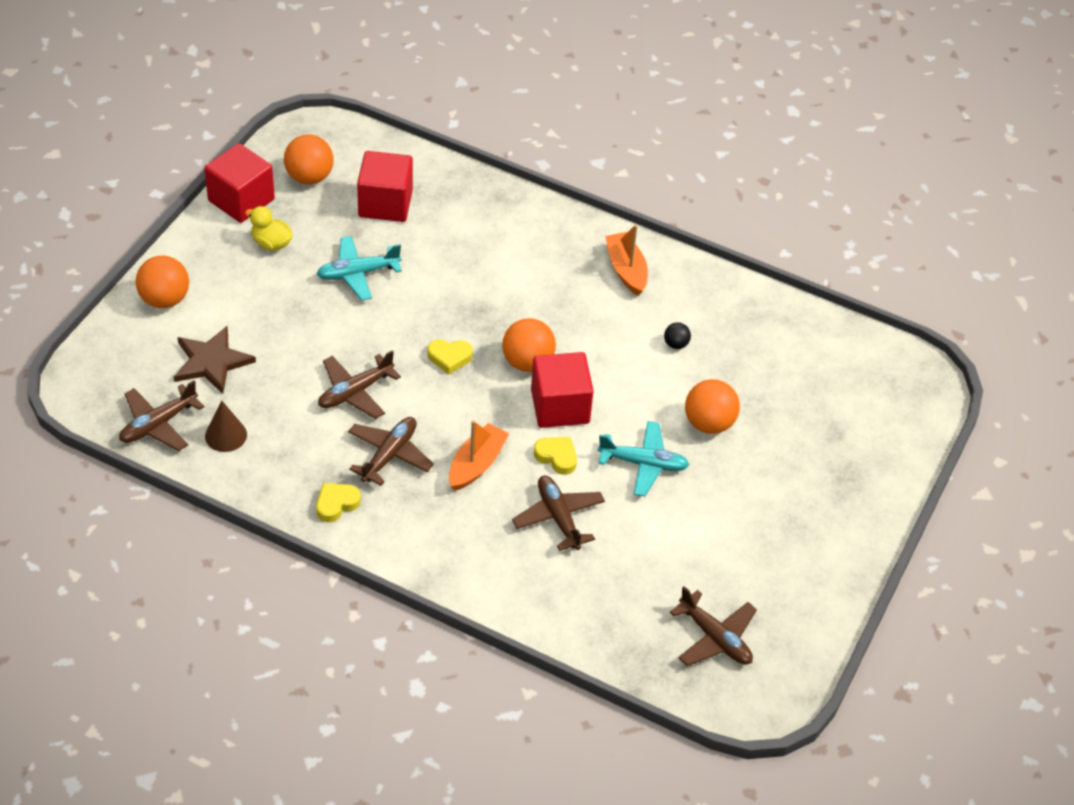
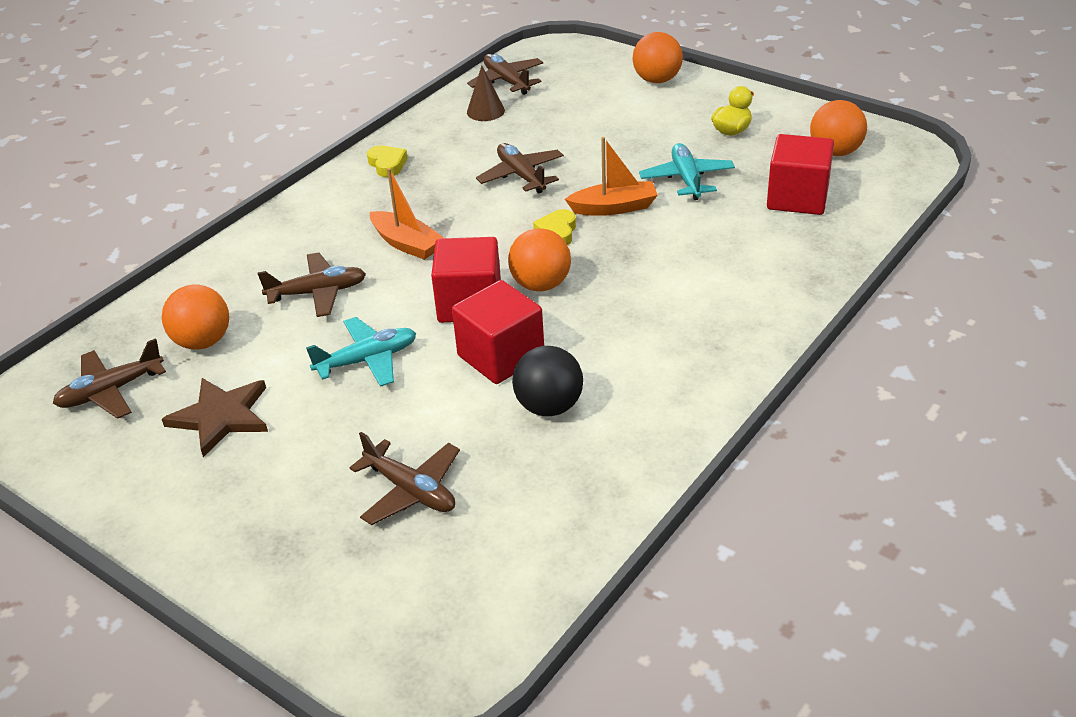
camera: 105 degrees right, 10 degrees down
brown star [174,326,256,394] -> brown star moved to [162,378,268,457]
red cube [204,143,275,223] -> red cube moved to [452,280,544,384]
brown plane [348,417,434,486] -> brown plane moved to [350,432,460,525]
yellow heart [534,437,577,475] -> none
turquoise plane [598,421,689,496] -> turquoise plane turned 135 degrees counterclockwise [306,317,416,387]
orange boat [605,225,648,296] -> orange boat moved to [565,137,658,216]
black ball [664,322,691,349] -> black ball [512,346,583,416], size x1.97
orange ball [685,379,740,434] -> orange ball moved to [162,285,229,350]

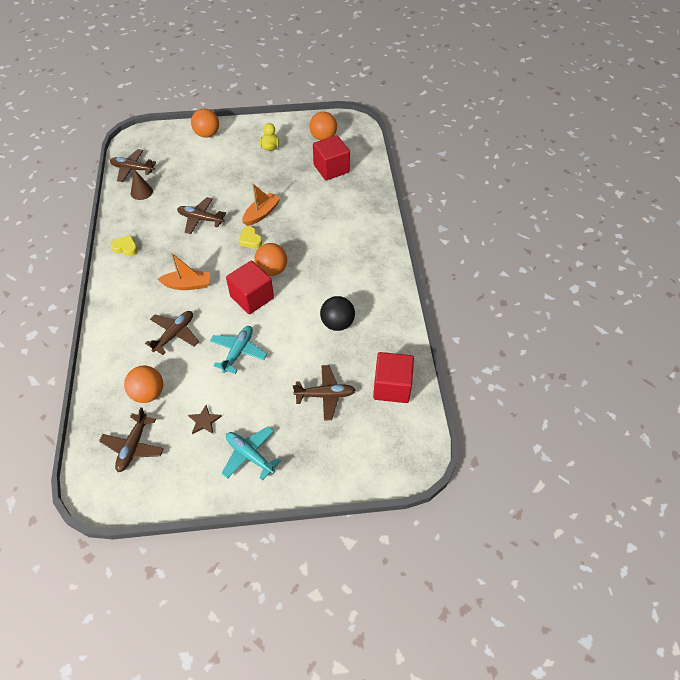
camera: 45 degrees left, 15 degrees up
brown star [162,378,268,457] -> brown star [188,405,222,434], size x0.58
red cube [452,280,544,384] -> red cube moved to [373,352,414,403]
turquoise plane [639,143,735,200] -> turquoise plane moved to [222,426,281,481]

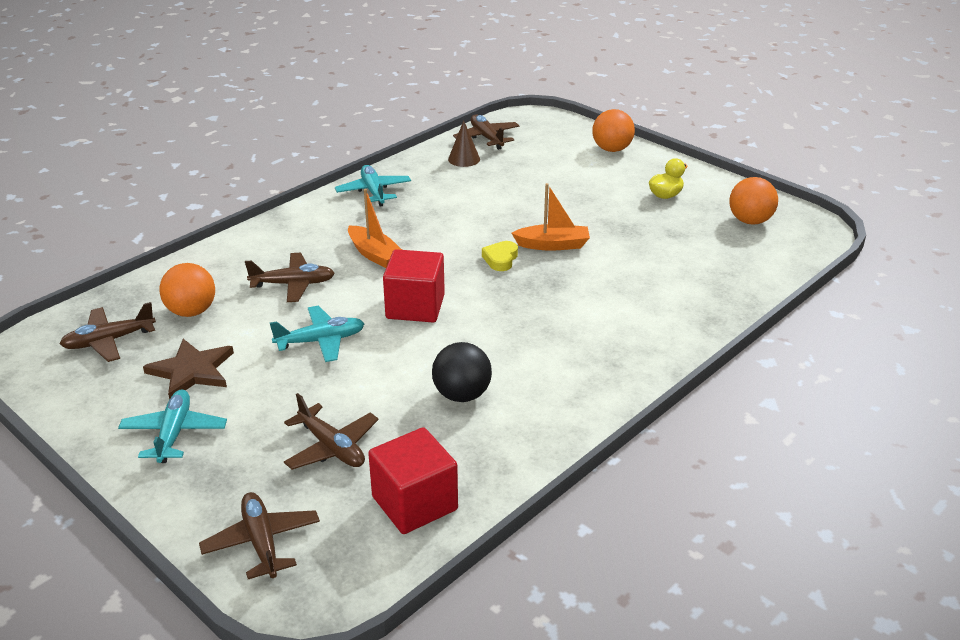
camera: 50 degrees right, 20 degrees down
yellow heart [111,235,138,256] -> turquoise plane [335,165,411,206]
brown plane [177,197,226,234] -> brown plane moved to [199,492,320,579]
brown star [188,405,222,434] -> brown star [143,339,234,400], size x1.74
orange ball [254,243,287,276] -> none
red cube [313,135,350,180] -> none

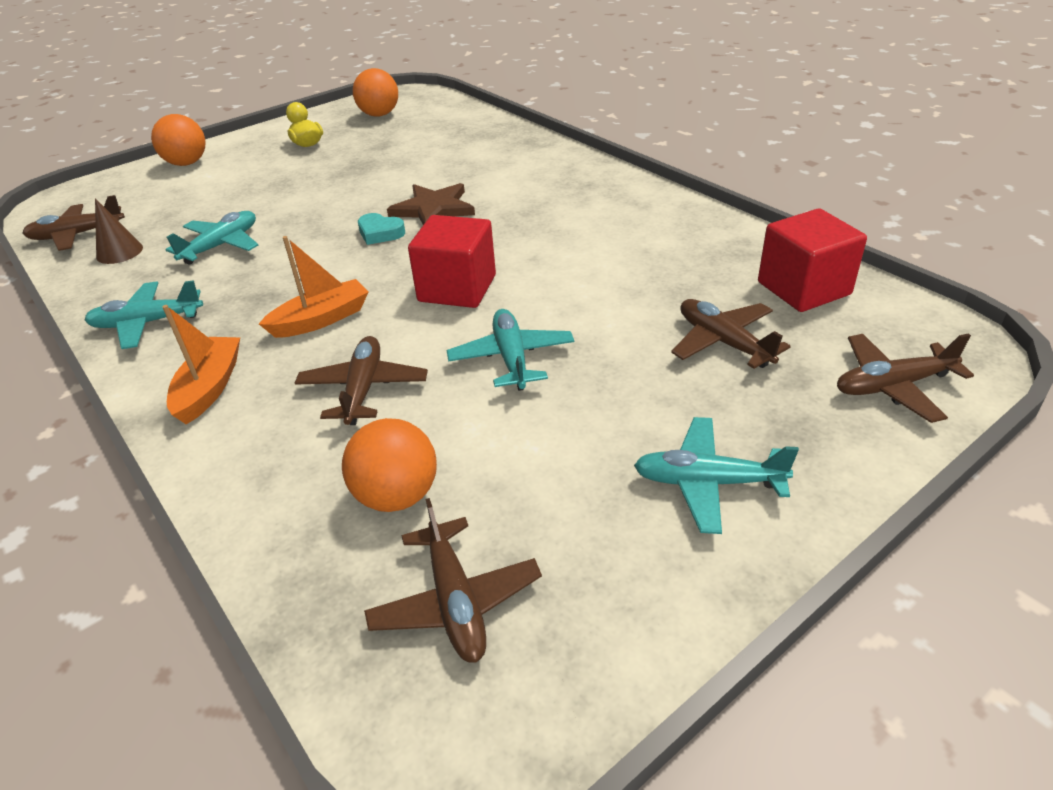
camera: 80 degrees left, 5 degrees up
brown star [143,339,234,400] -> brown star moved to [387,183,475,225]
brown plane [284,393,379,470] -> brown plane turned 90 degrees counterclockwise [671,299,791,369]
black ball [432,342,492,402] -> none
yellow heart [482,241,518,271] -> turquoise heart [358,213,405,245]
orange boat [512,183,590,251] -> orange boat moved to [162,305,240,424]
none -> turquoise plane [165,211,258,265]

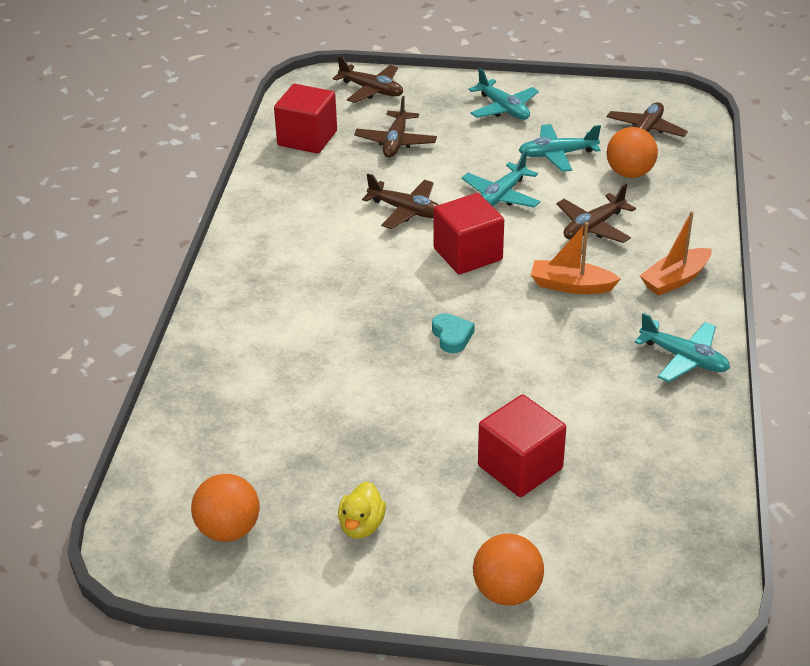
camera: 135 degrees left, 0 degrees up
brown plane [22,195,125,251] -> brown plane moved to [362,174,439,229]
brown cone [95,198,143,264] -> none
turquoise plane [165,211,258,265] -> turquoise plane moved to [519,124,601,172]
brown star [387,183,475,225] -> none
none -> red cube [478,395,566,497]

